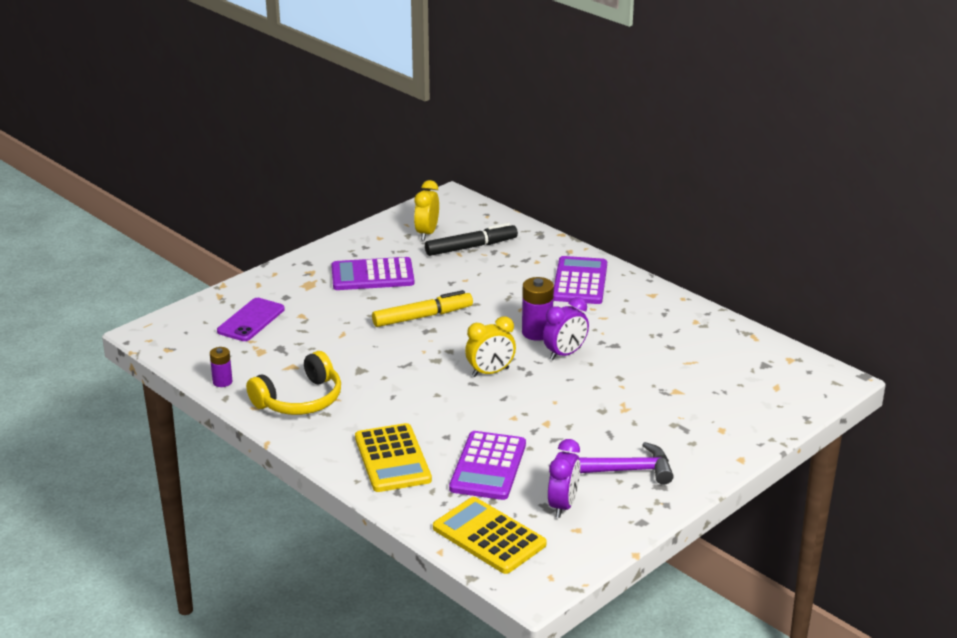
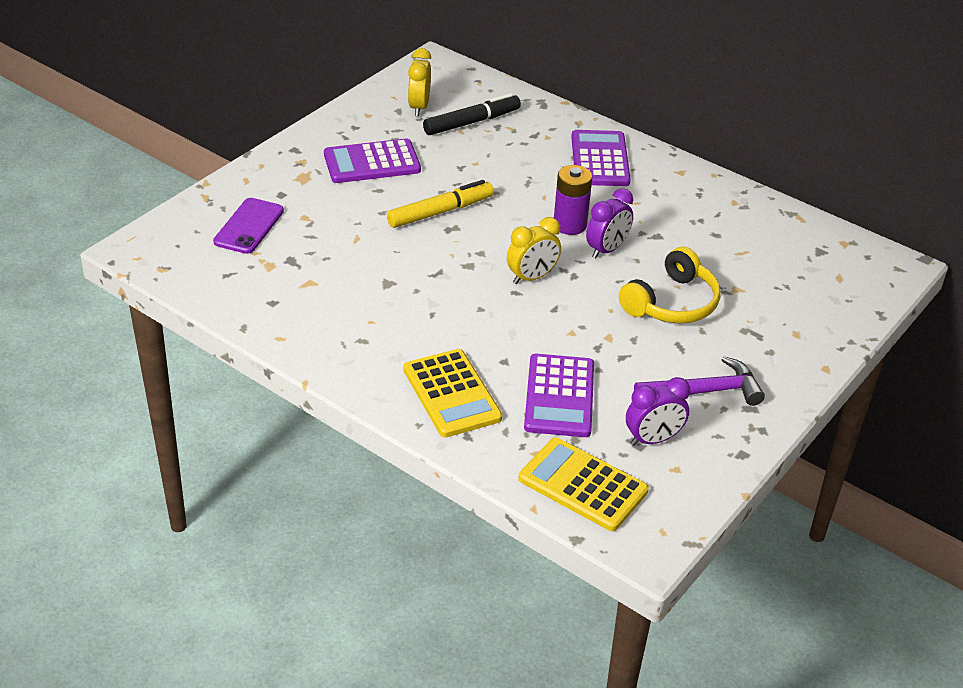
camera: 10 degrees left, 10 degrees up
purple battery [210,347,233,387] -> none
yellow headphones [246,351,341,415] -> yellow headphones moved to [619,247,721,323]
purple clock [548,439,580,518] -> purple clock turned 60 degrees clockwise [626,377,690,446]

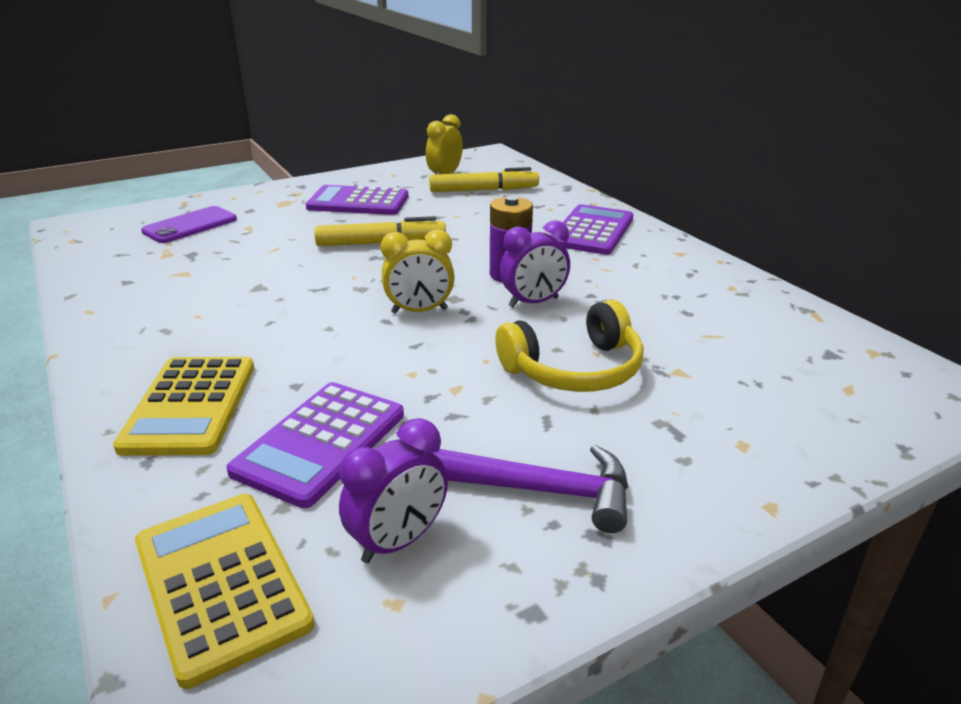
camera: 25 degrees right, 10 degrees down
black marker [423,93,521,135] -> yellow marker [429,167,539,192]
purple clock [626,377,690,446] -> purple clock turned 45 degrees counterclockwise [339,418,448,563]

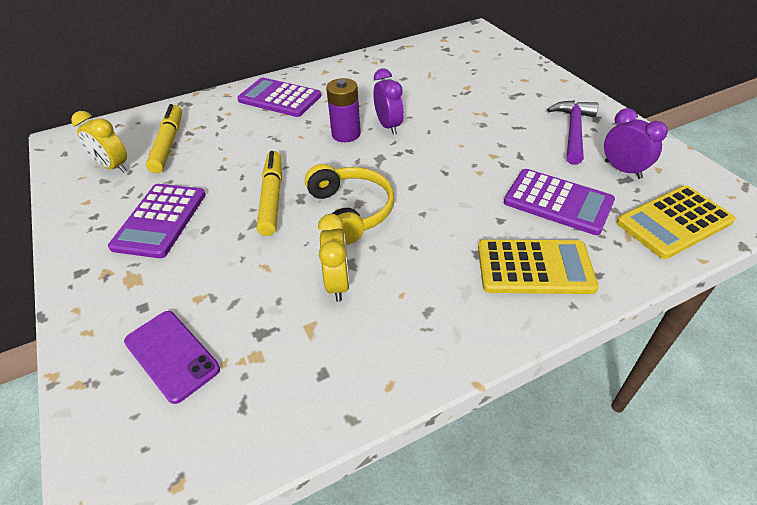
camera: 85 degrees left, 15 degrees up
yellow clock [381,229,455,314] -> yellow clock moved to [318,214,350,302]
yellow headphones [495,300,644,392] -> yellow headphones moved to [305,164,394,245]

